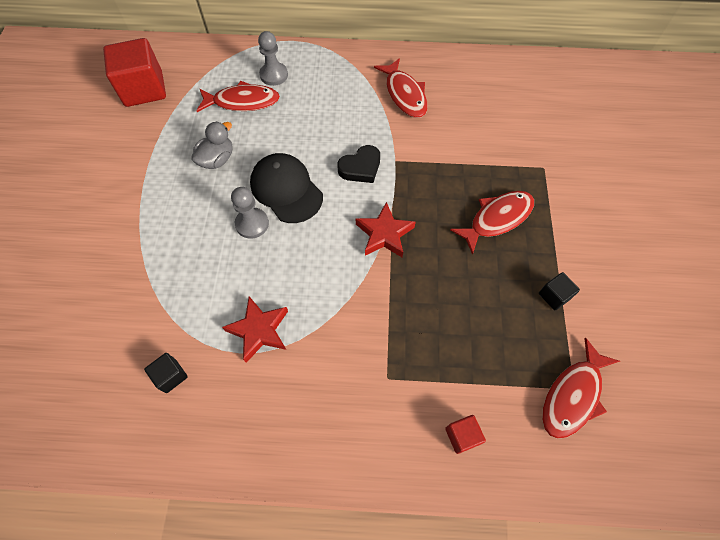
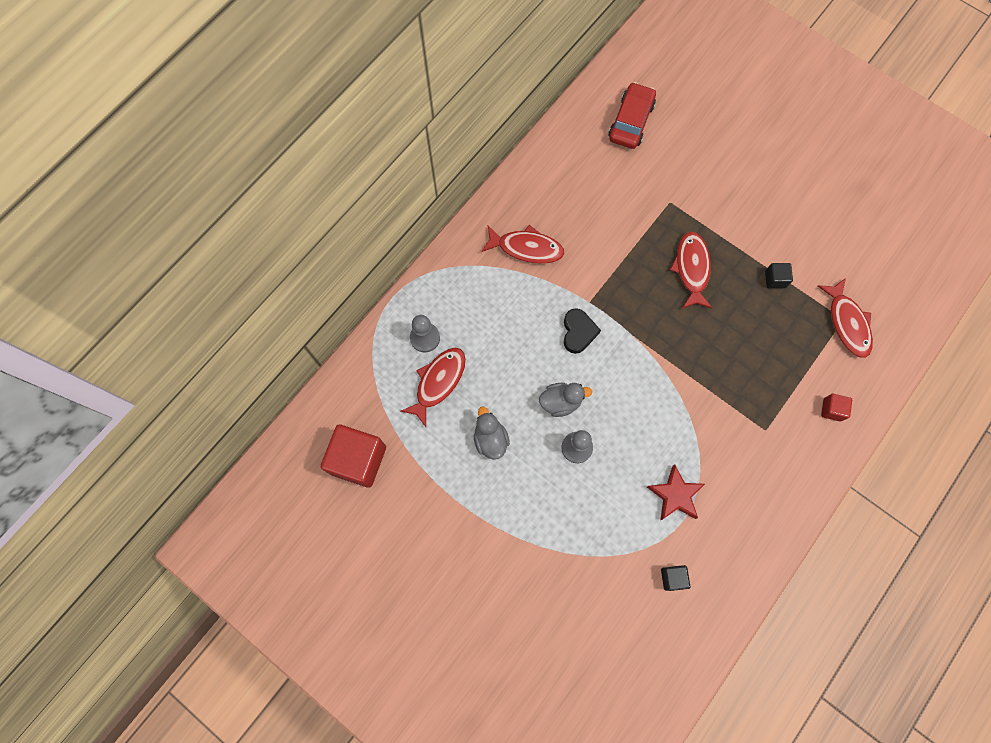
camera: 55 degrees left, 10 degrees up
black cap [250,153,323,223] -> grey duck [539,383,592,417]
red star [356,202,416,257] -> none
none -> red car [609,82,656,149]

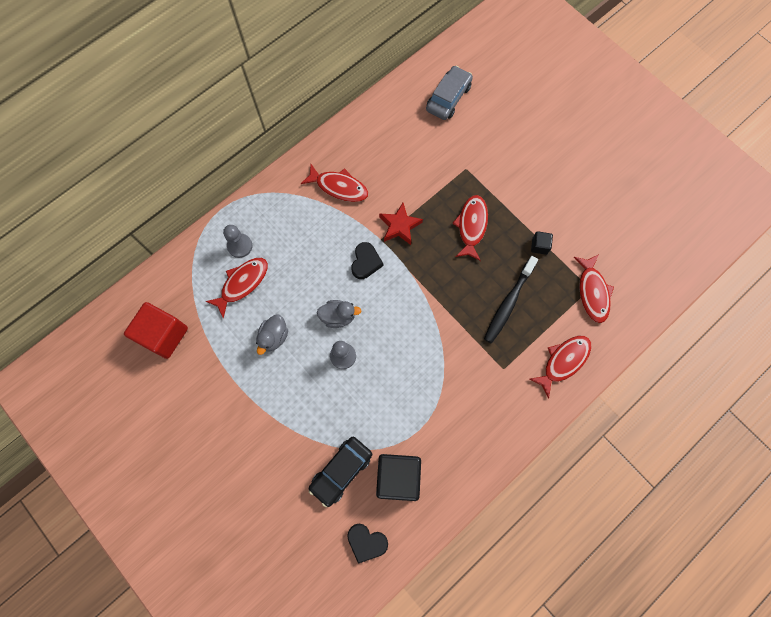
camera: 10 degrees right, 0 degrees up
grey duck [474,407,510,460] -> grey duck turned 150 degrees counterclockwise [256,314,288,355]
red car [609,82,656,149] -> grey car [426,66,473,120]
red star [647,465,705,520] -> red star moved to [379,203,423,245]
black cube [661,565,691,591] -> black cube [376,454,421,501], size x2.16
red cube [821,394,852,422] -> red fish [529,336,591,399]
none -> black car [309,437,372,507]
none -> black heart [347,524,388,564]
none -> black toothbrush [484,256,538,343]

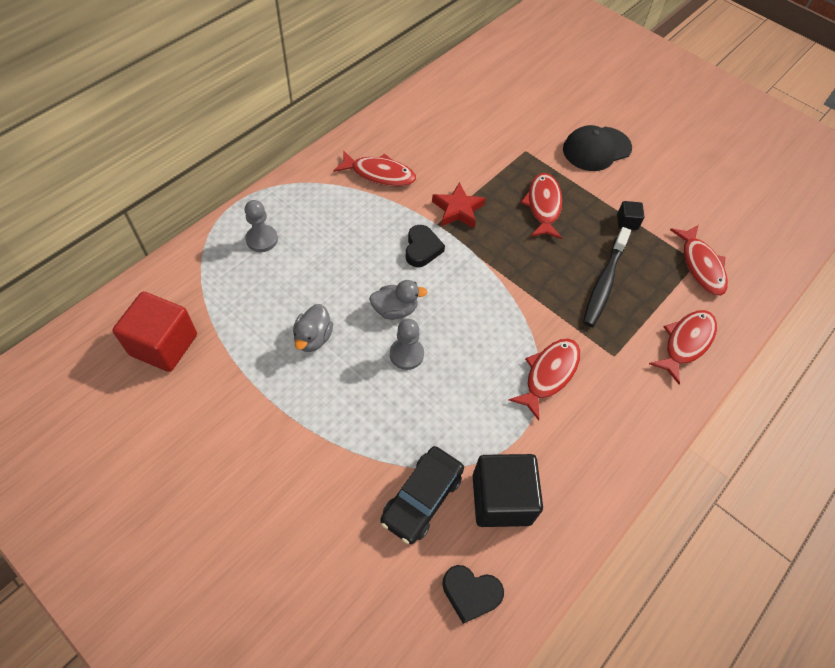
camera: 10 degrees left, 15 degrees down
red fish [205,258,268,319] -> red fish moved to [508,339,581,421]
grey car [426,66,473,120] -> none
none -> black cap [563,125,632,171]

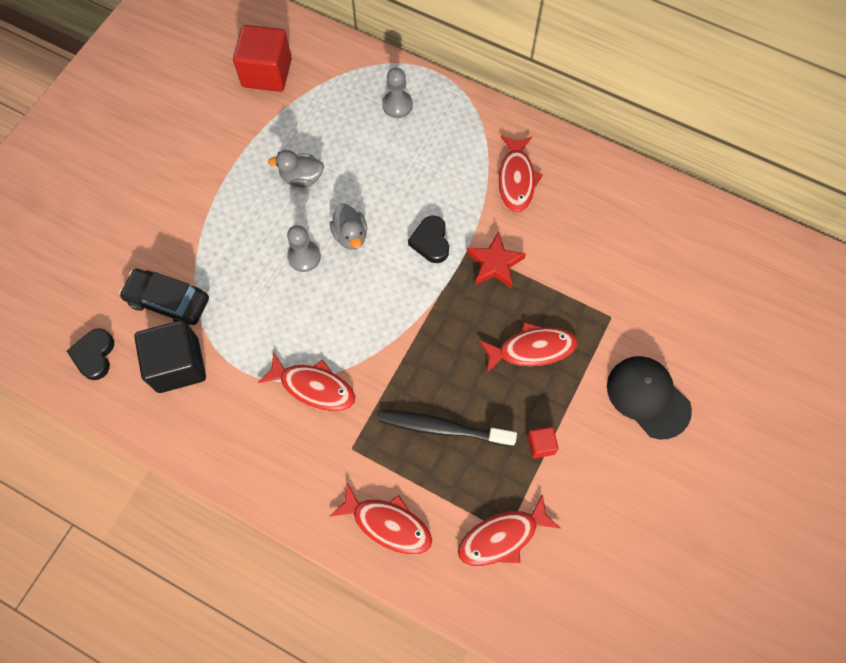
camera: 80 degrees right, 10 degrees up
black heart [406,225,445,267] -> black heart turned 90 degrees clockwise [408,216,449,263]
black cube [617,201,644,230] -> red cube [527,427,559,458]

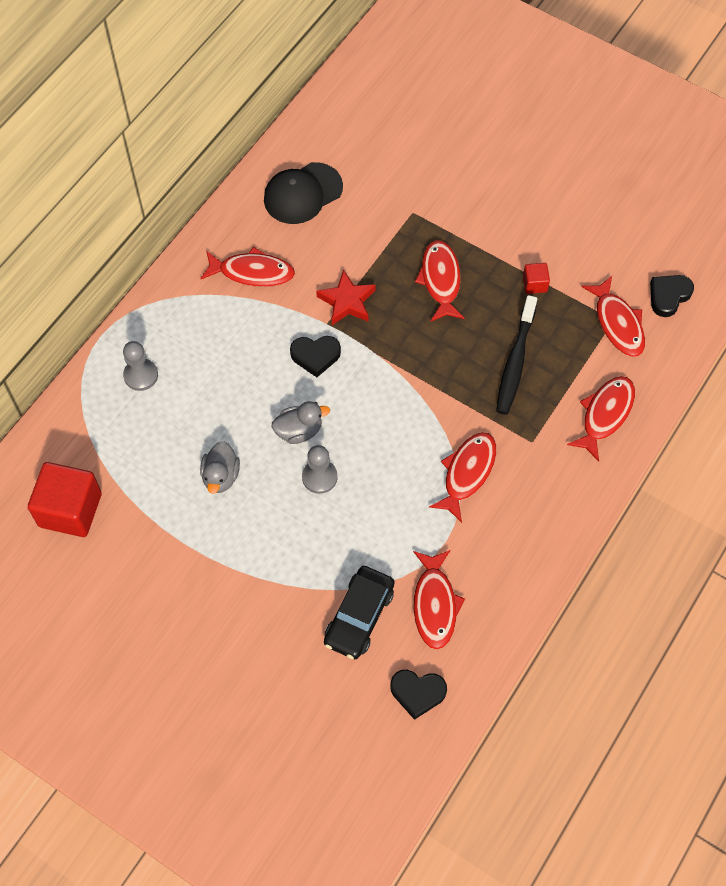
camera: 85 degrees left, 5 degrees down
black cube [134,320,206,393] -> red fish [413,550,465,650]
black cap [607,356,692,439] -> black cap moved to [264,162,343,224]
none -> black heart [650,275,694,317]

